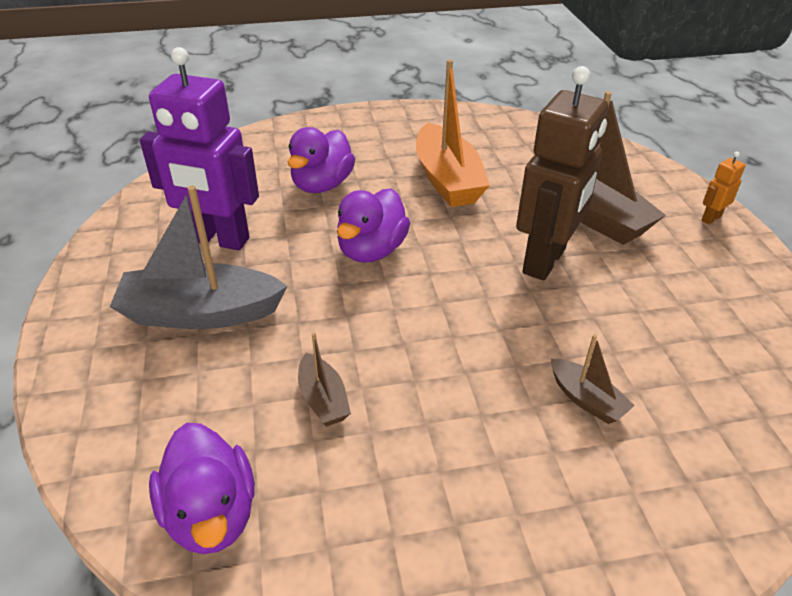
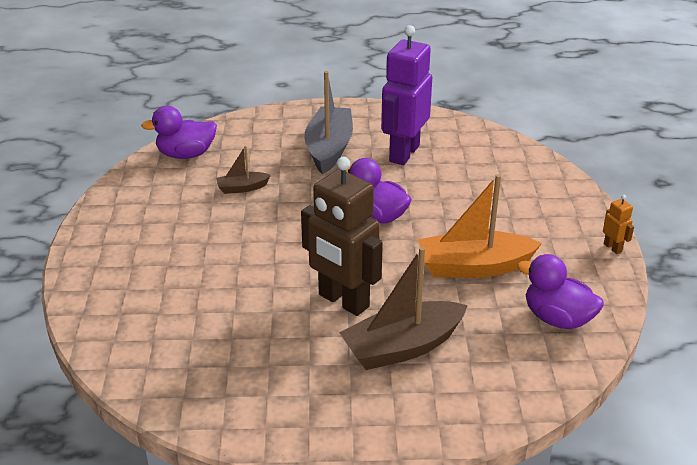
camera: 100 degrees right, 5 degrees down
purple duck [288,127,355,193] -> purple duck moved to [517,254,604,329]
brown boat [551,334,635,424] -> none
orange robot [701,151,746,225] -> orange robot moved to [603,195,634,254]

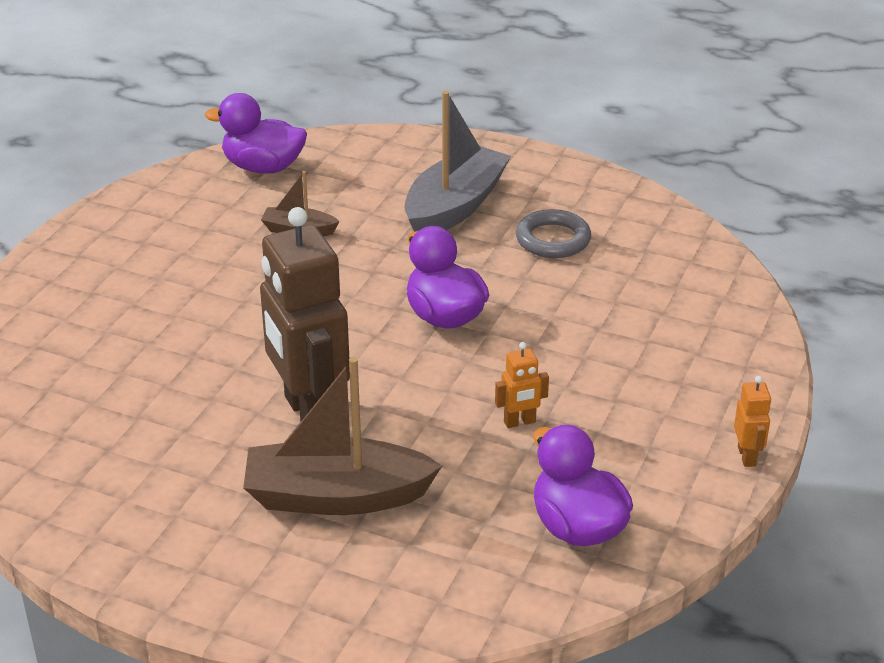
camera: 25 degrees right, 0 degrees up
purple robot [381,25,432,165] -> grey ring [516,209,591,258]
orange boat [418,174,542,278] -> orange robot [495,342,549,428]

